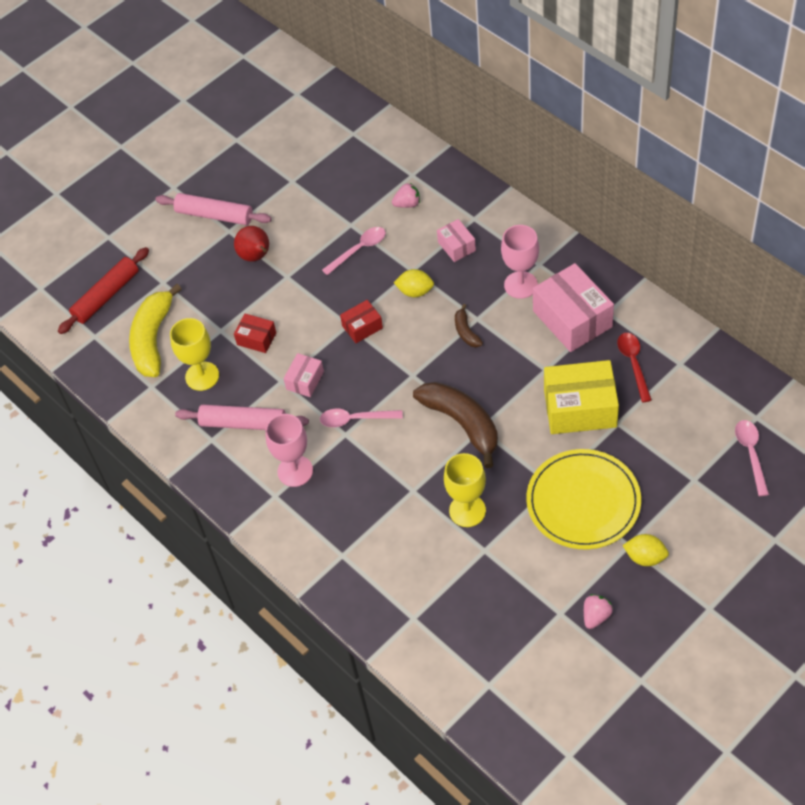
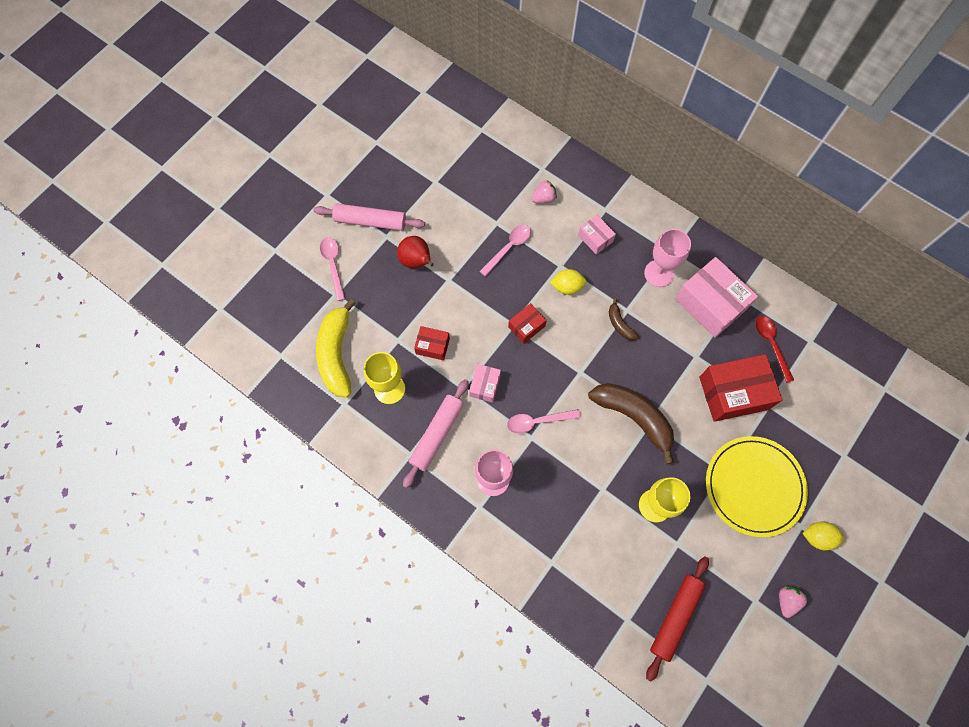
camera: 15 degrees left, 15 degrees up
red rolling pin [58,247,149,334] -> red rolling pin moved to [646,556,709,682]
pink rolling pin [175,405,309,430] -> pink rolling pin turned 60 degrees counterclockwise [403,379,469,488]
yellow box [544,360,619,434] -> red box [699,354,782,422]
pink spoon [735,420,769,496] -> pink spoon moved to [320,237,345,301]

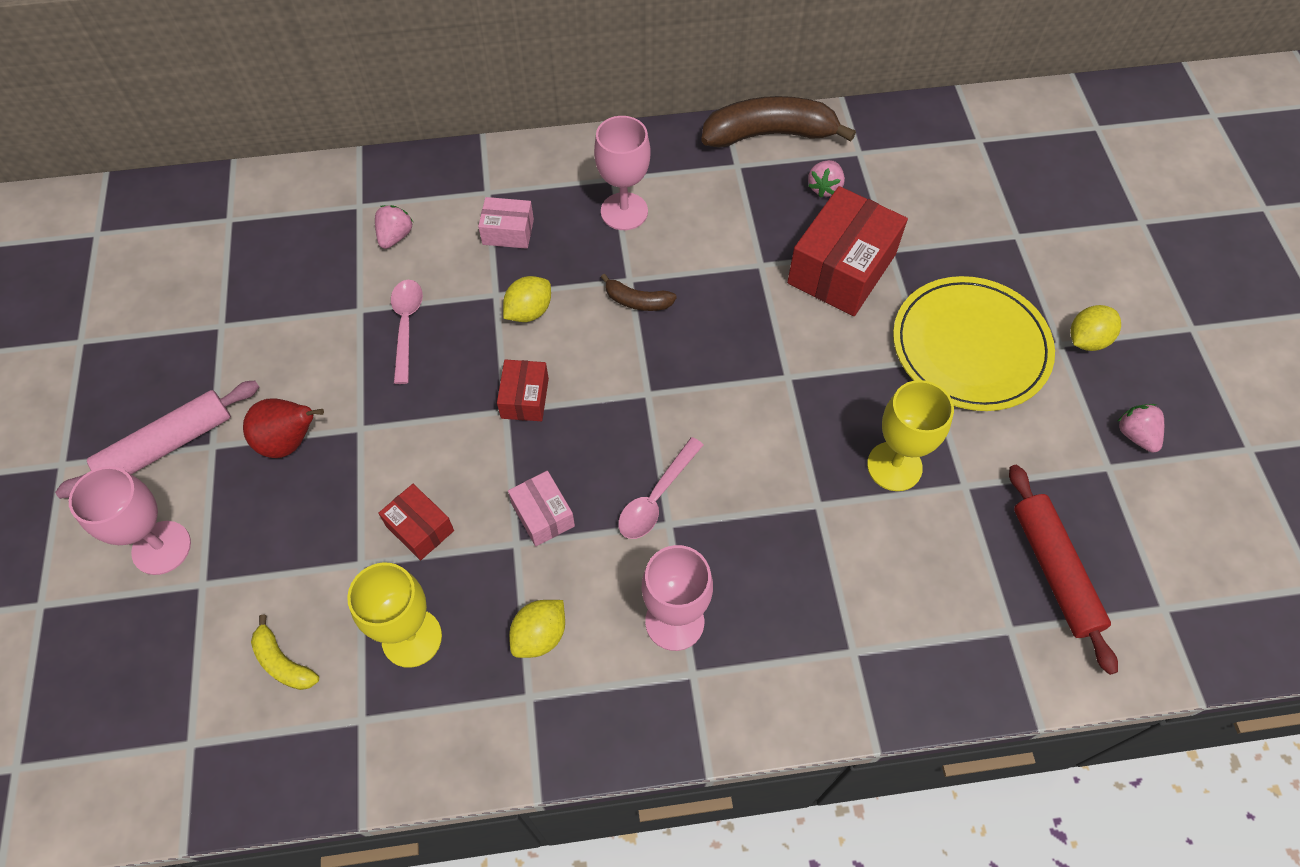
camera: 45 degrees left, 10 degrees down
yellow banana [316,299,356,398] -> yellow banana [251,615,319,690], size x0.48
pink spoon [320,237,345,301] -> pink goblet [69,466,191,575]
pink rolling pin [403,379,469,488] -> yellow lemon [509,600,565,658]
red box [414,326,450,360] -> red box turned 75 degrees clockwise [378,484,454,560]
brown banana [588,383,674,464] -> brown banana moved to [701,96,856,148]
pink box [675,257,758,338] -> none
red spoon [755,316,794,383] -> pink strawberry [808,160,845,198]

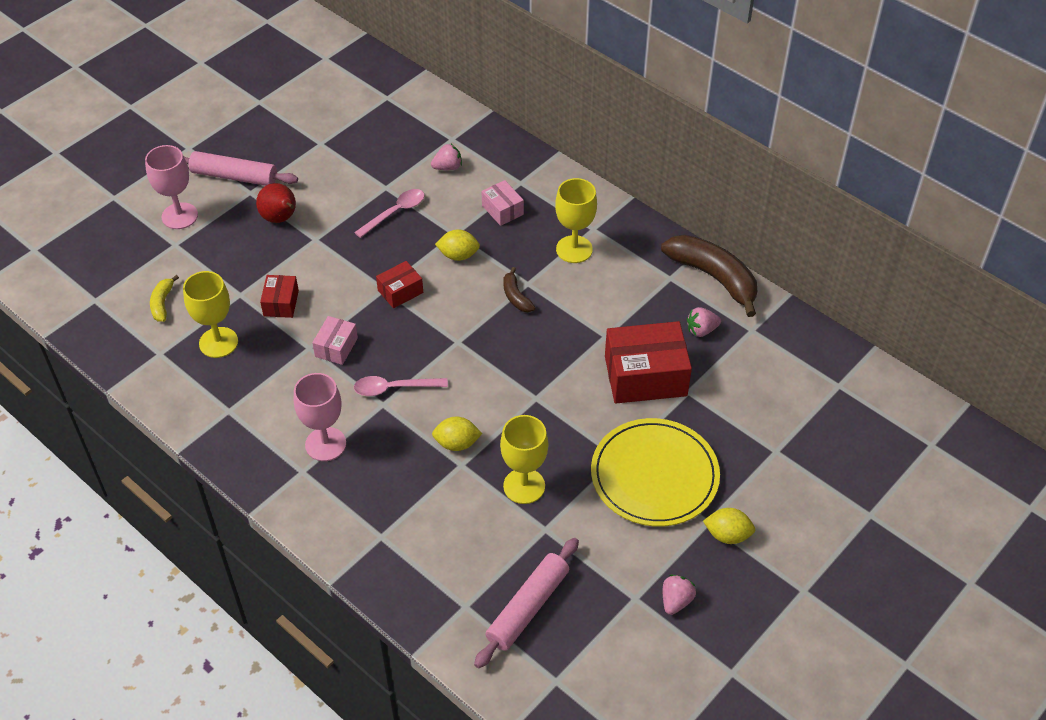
camera: 50 degrees right, 10 degrees down
yellow lemon [509,600,565,658] -> yellow lemon moved to [432,416,482,451]
pink goblet [594,116,651,230] -> yellow goblet [555,178,597,263]
red rolling pin [1009,465,1118,675] -> pink rolling pin [474,538,579,669]

